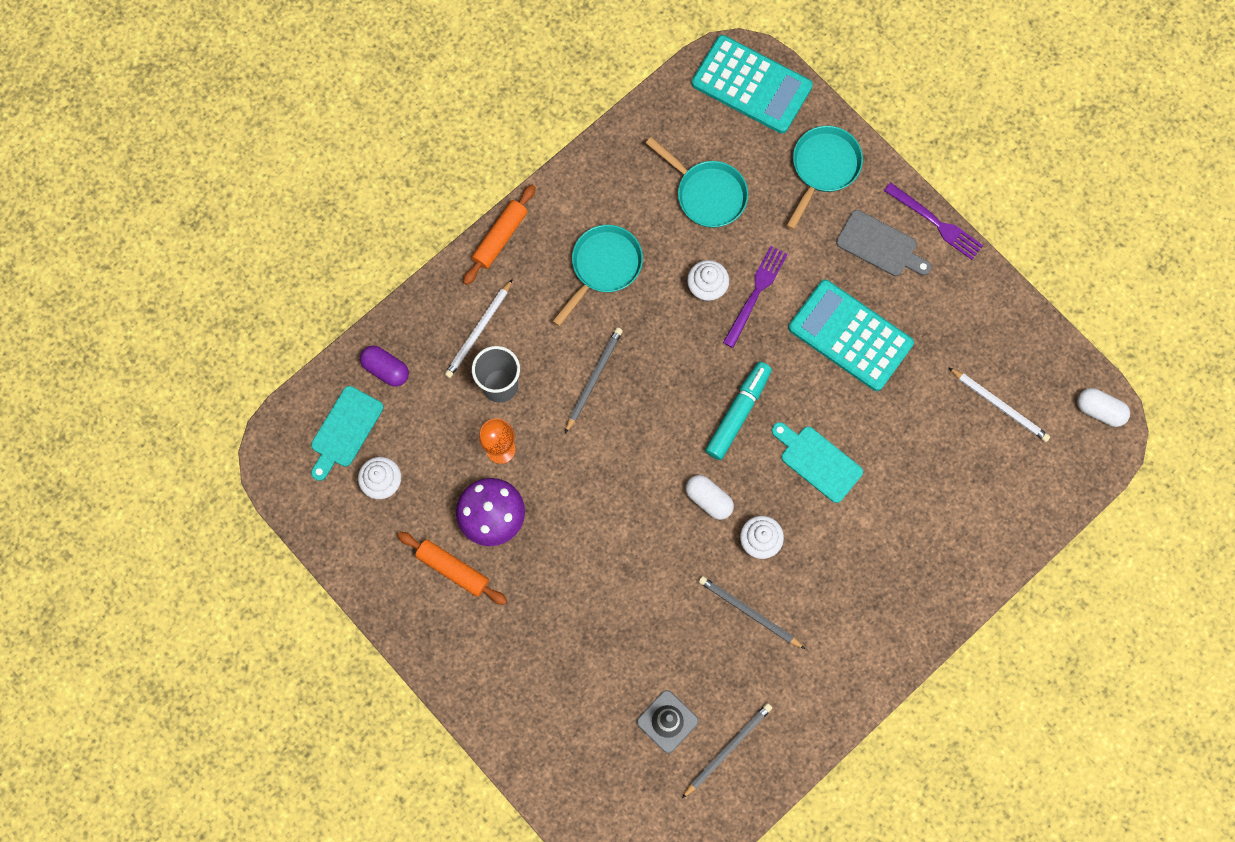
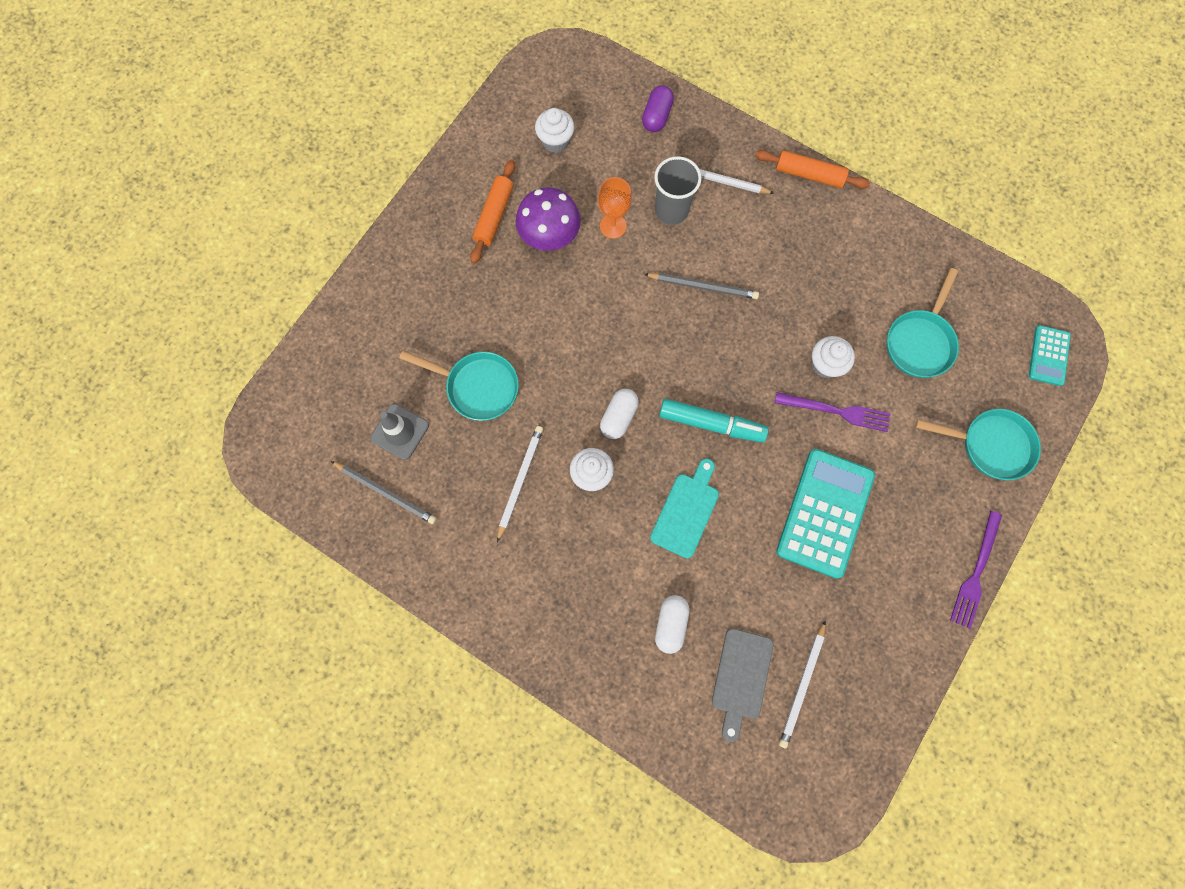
camera: 75 degrees right, 0 degrees up
turquoise cutting board [311,386,383,481] -> none
turquoise pan [553,225,643,326] -> turquoise pan moved to [399,351,519,421]
turquoise calculator [692,35,813,134] -> turquoise calculator [1029,325,1071,386], size x0.52
grey pencil [699,576,805,649] -> white pencil [497,426,543,542]
grey cutting board [836,210,931,276] -> grey cutting board moved to [712,628,773,742]
white capsule [1077,388,1130,427] -> white capsule moved to [655,595,690,654]

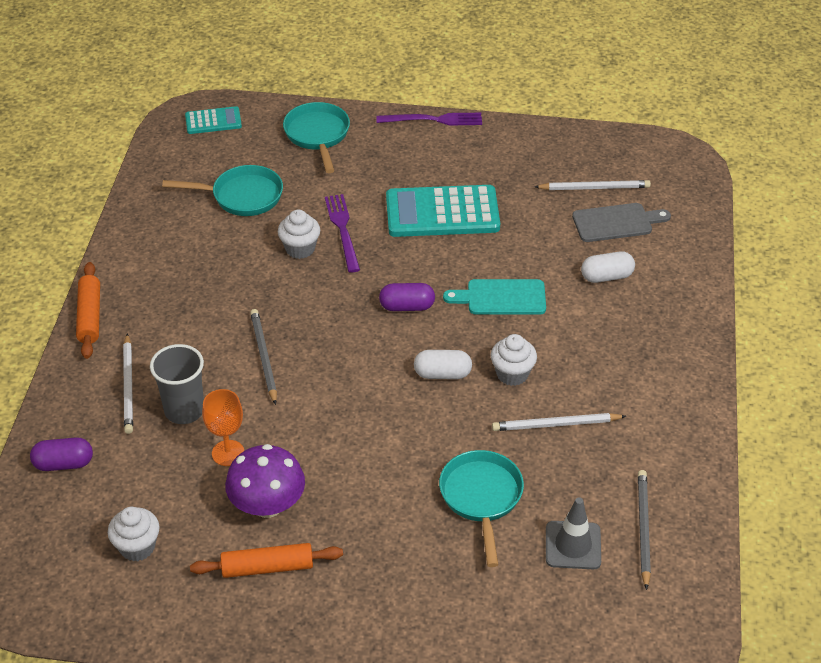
camera: 115 degrees left, 30 degrees down
turquoise marker [659,399,769,443] -> purple capsule [379,283,435,311]

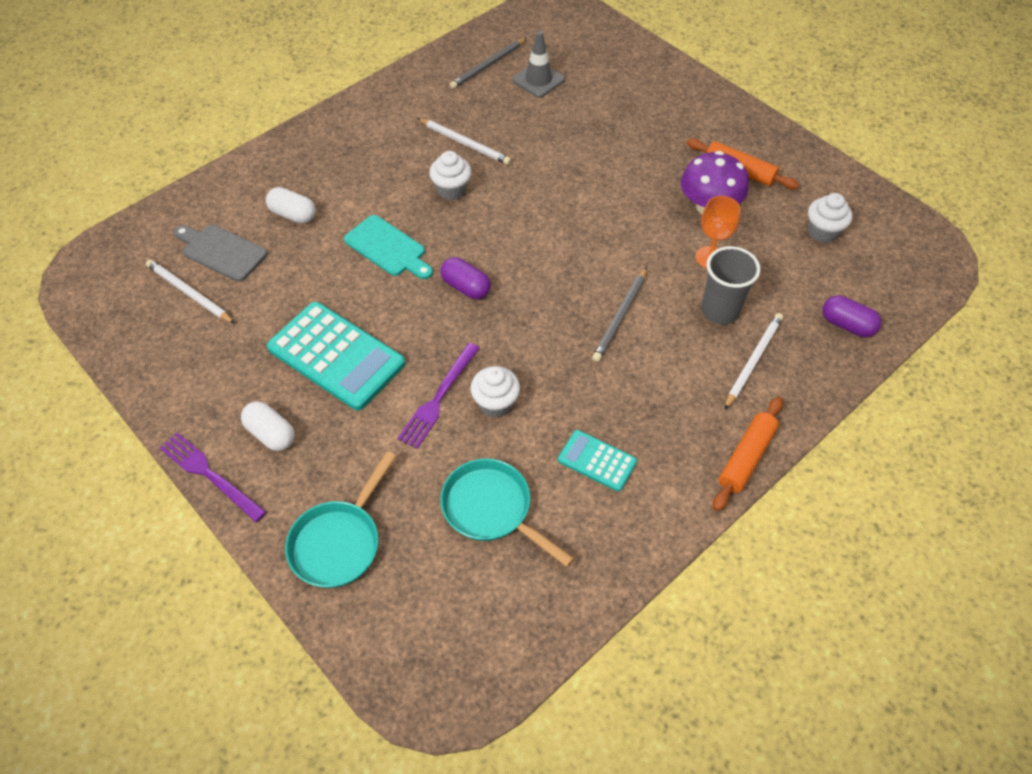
camera: 140 degrees left, 10 degrees up
turquoise calculator [185,106,242,134] -> turquoise calculator moved to [558,430,637,492]
white capsule [414,350,472,379] -> white capsule moved to [241,401,295,451]
turquoise pan [439,450,524,567] -> none

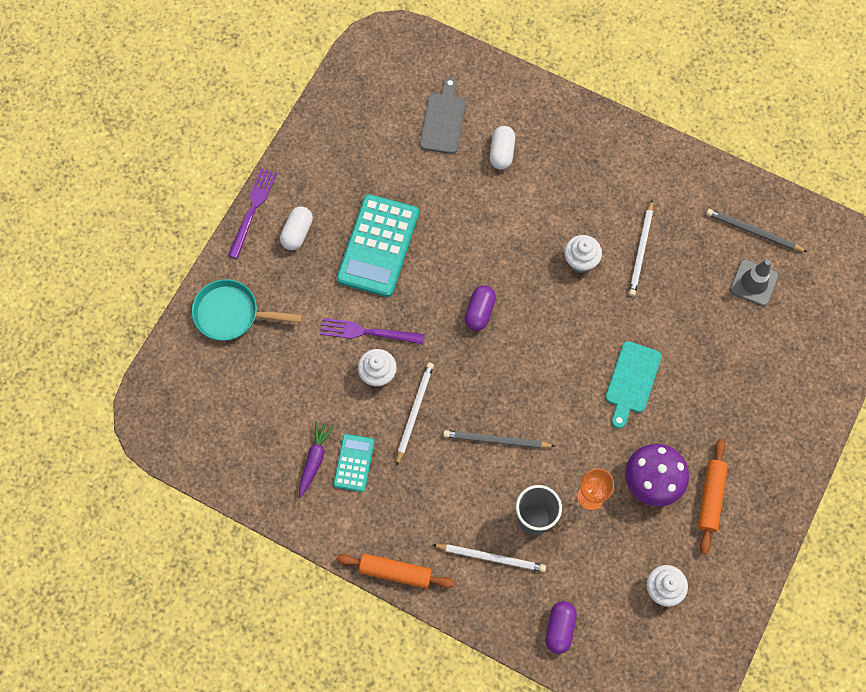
camera: 70 degrees right, 15 degrees up
white pencil [146,259,235,324] -> white pencil moved to [396,362,434,466]
turquoise cutting board [344,215,433,279] -> turquoise cutting board moved to [605,341,662,429]
turquoise pan [440,458,574,567] -> none
none -> purple carrot [299,421,334,498]

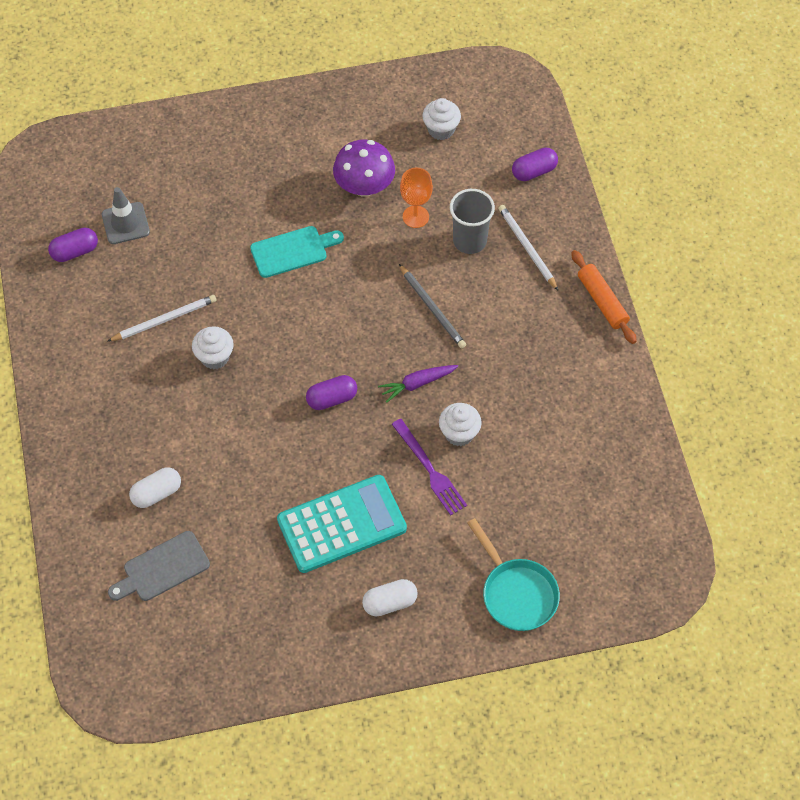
camera: 130 degrees left, 10 degrees down
purple fork [228,168,277,259] -> none
purple carrot [299,421,334,498] -> purple carrot moved to [378,365,458,403]
turquoise calculator [333,434,375,492] -> none
white pencil [396,362,434,466] -> none
orange rolling pin [698,439,728,554] -> none
grey pencil [706,209,807,252] -> purple capsule [48,228,98,262]

